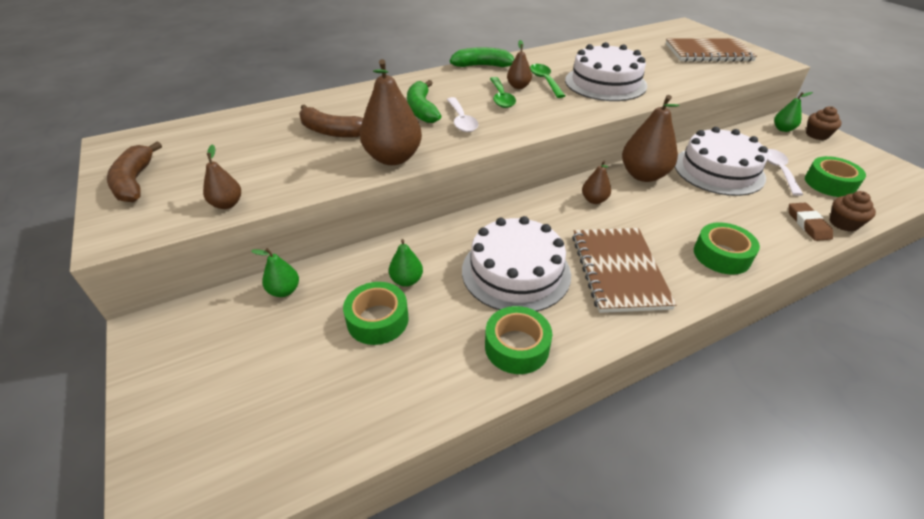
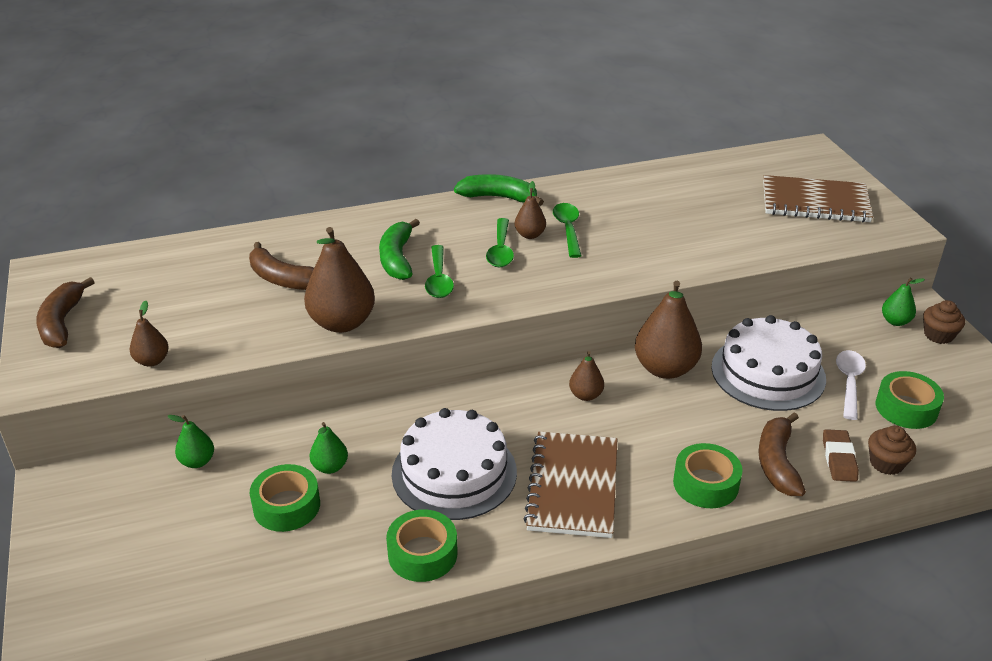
camera: 10 degrees right, 5 degrees down
white spoon [447,97,478,132] -> green spoon [425,245,454,298]
white cake [565,42,647,101] -> none
none -> brown banana [758,412,806,496]

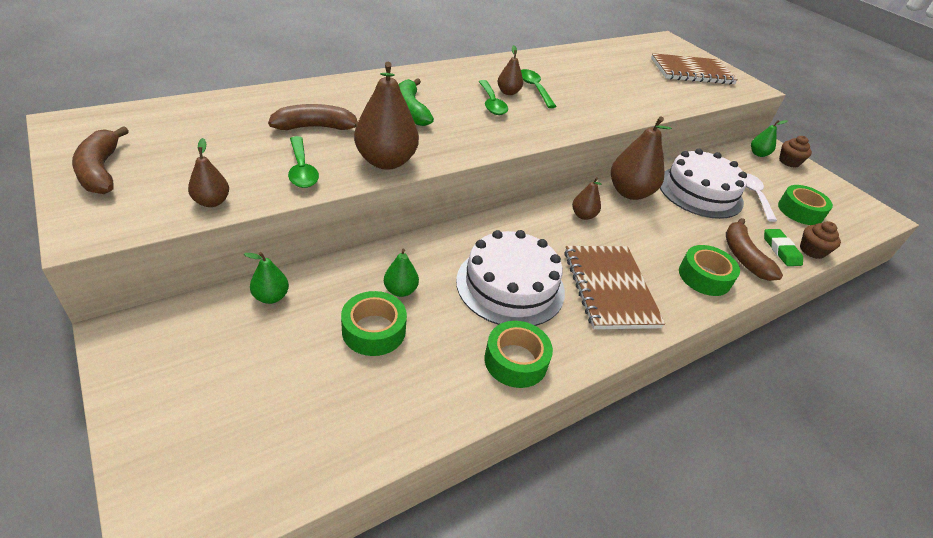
camera: 20 degrees left, 5 degrees up
brown banana [249,242,314,290] -> brown banana turned 150 degrees clockwise [268,104,358,130]
green spoon [425,245,454,298] -> green spoon moved to [288,136,319,188]
green banana [454,174,544,206] -> none
brown eraser [823,429,859,482] -> green eraser [764,229,803,266]

